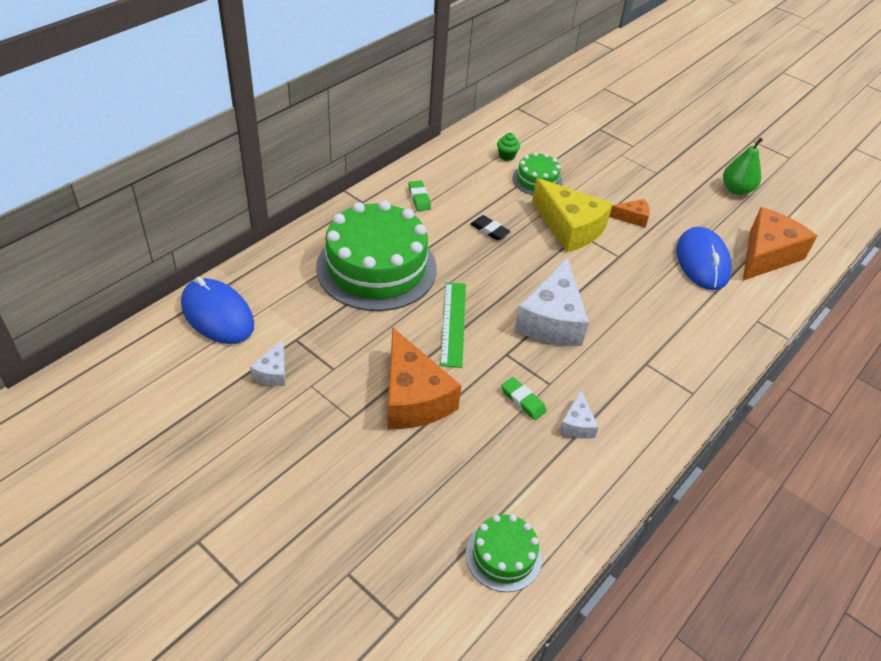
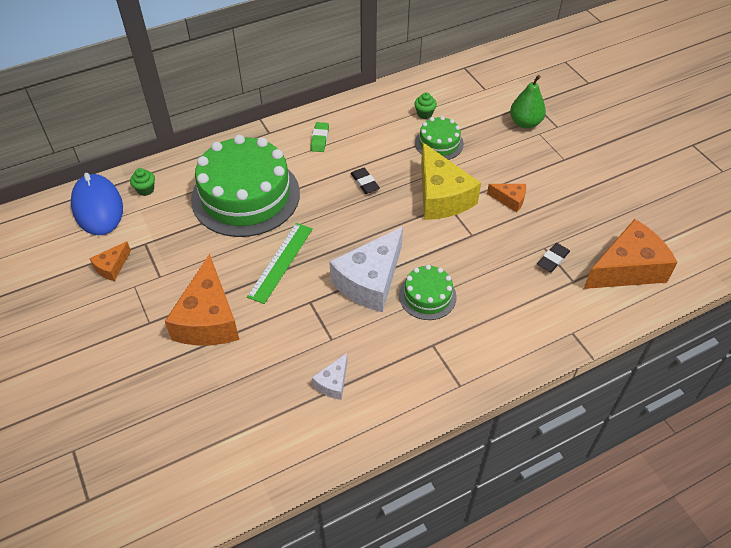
camera: 25 degrees right, 5 degrees up
white cheese [250,339,285,386] -> orange cheese [89,241,131,281]
green cake [466,514,542,592] -> green cake moved to [399,265,457,320]
green eraser [501,377,547,420] -> none
blue mouse [676,227,732,290] -> black eraser [537,243,570,272]
green pear [723,137,763,195] -> green pear moved to [510,75,546,129]
none -> green cupcake [130,168,155,196]

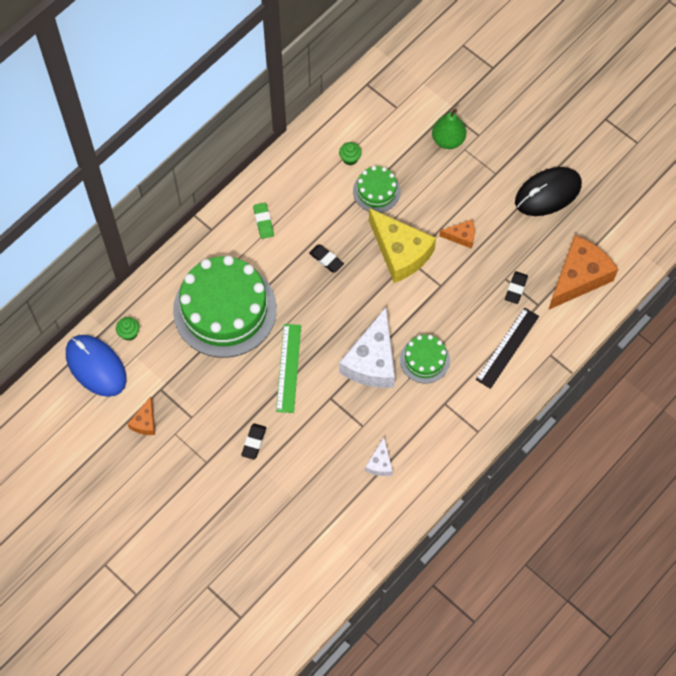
camera: 20 degrees left, 15 degrees up
orange cheese [165,254,239,345] -> black eraser [241,423,266,460]
none -> black ruler [476,307,539,389]
none -> black mouse [515,167,582,216]

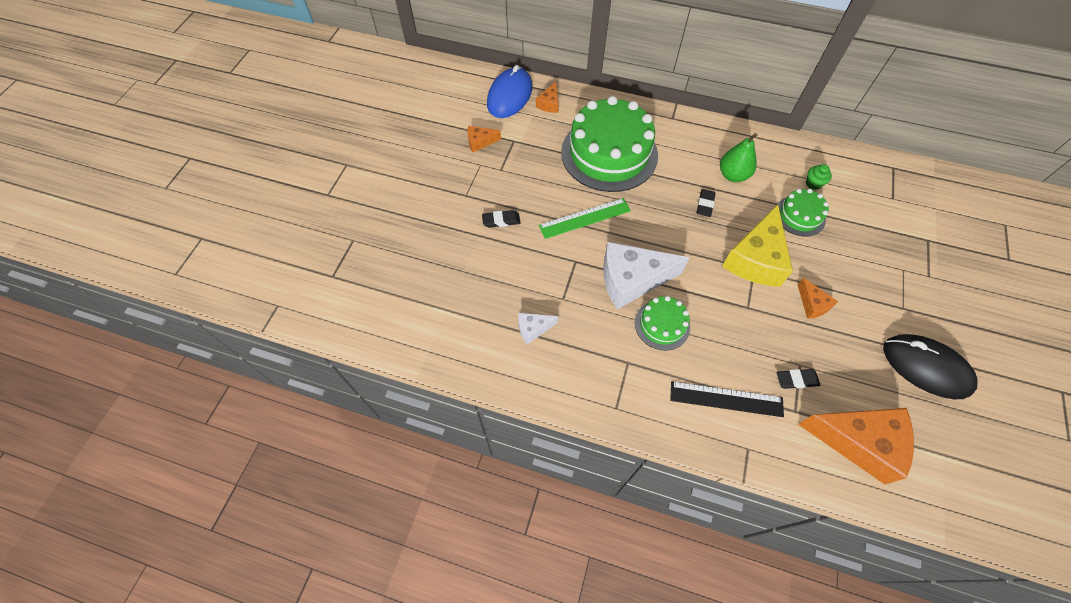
camera: 65 degrees right, 5 degrees down
green cupcake [116,317,139,341] -> orange cheese [536,82,559,113]
green eraser [253,203,274,239] -> none
green pear [432,108,466,149] -> green pear moved to [720,133,757,182]

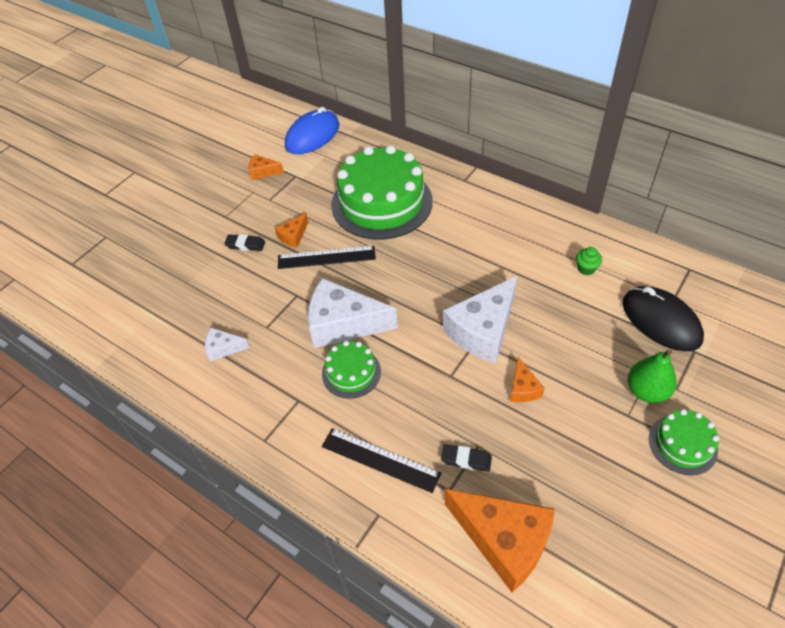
camera: 20 degrees right, 10 degrees down
orange cheese [536,82,559,113] -> orange cheese moved to [275,213,308,248]
green ruler [539,198,631,239] -> black ruler [278,246,376,269]
black eraser [696,189,716,217] -> none
green pear [720,133,757,182] -> green pear moved to [628,349,677,403]
yellow cheese [722,204,793,287] -> white cheese [443,276,518,363]
green cake [778,189,829,237] -> green cake moved to [649,409,719,475]
black mouse [883,334,977,400] -> black mouse moved to [622,286,704,351]

